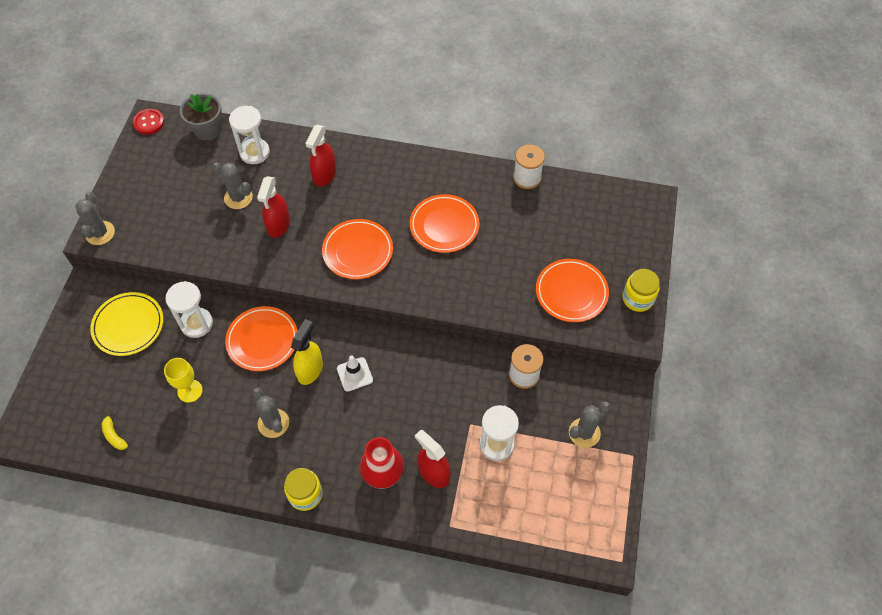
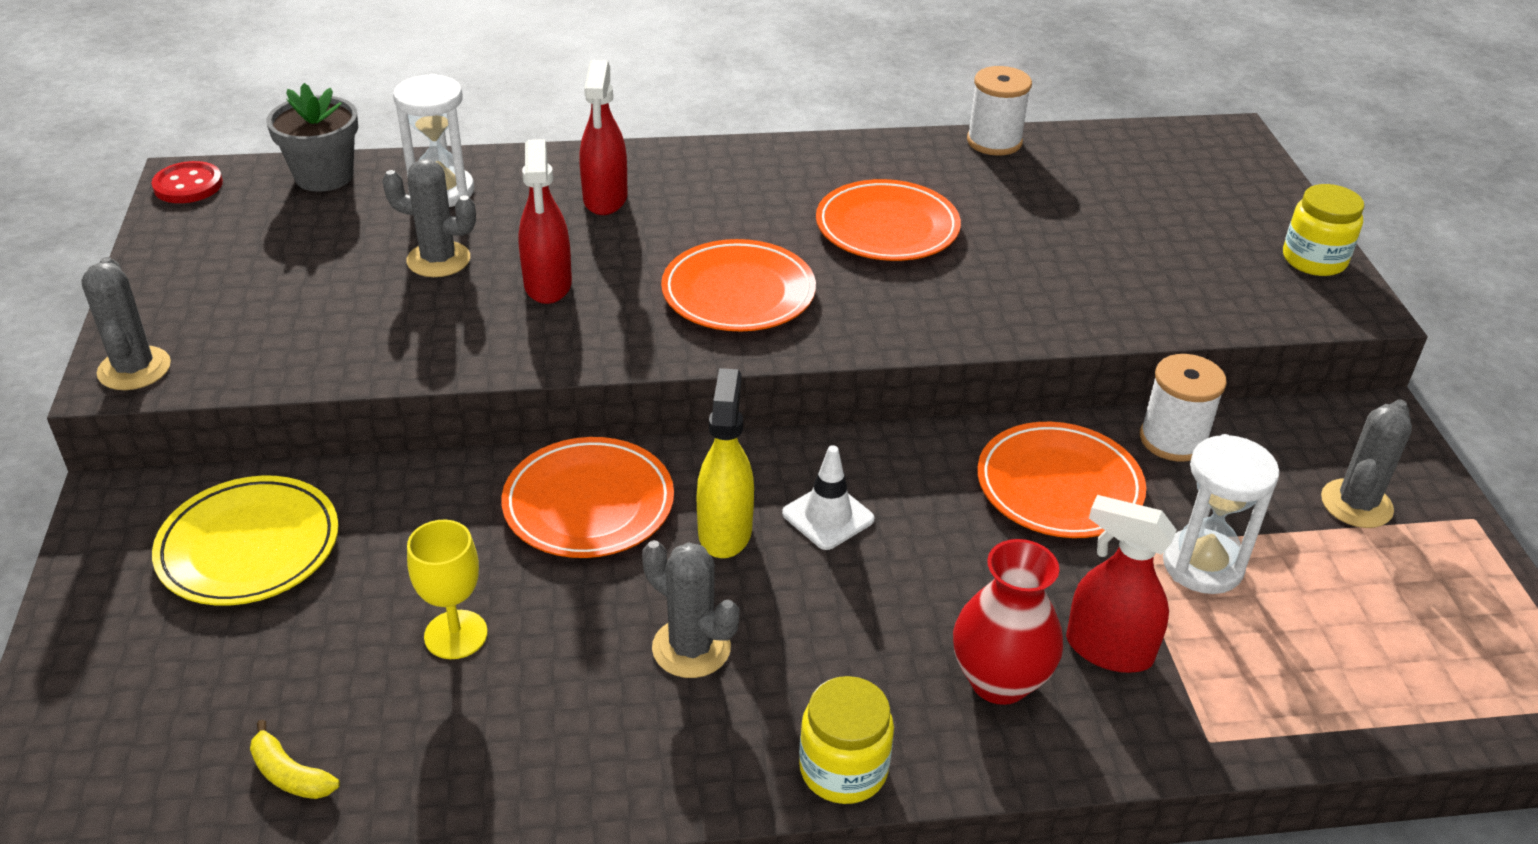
camera: 20 degrees left, 20 degrees down
white hourglass [165,281,213,338] -> none
orange plate [536,259,609,322] -> orange plate moved to [978,422,1146,538]

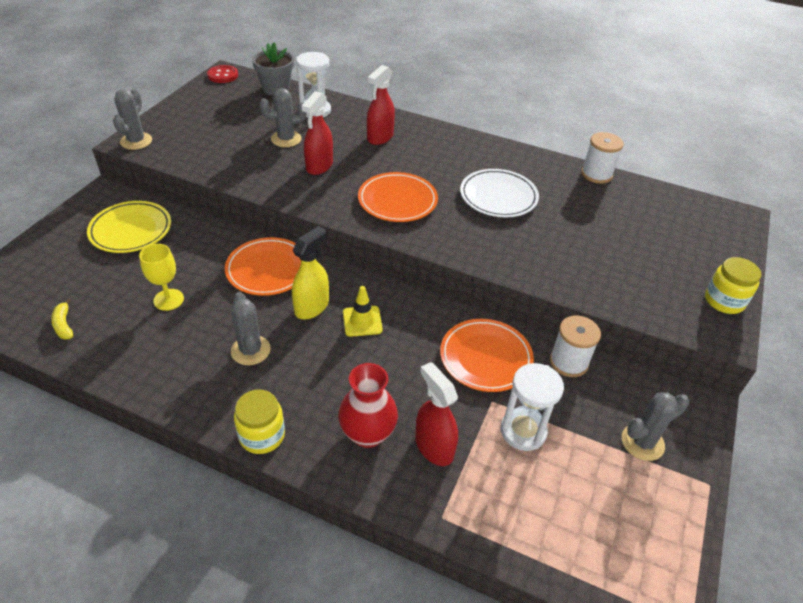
camera: 30 degrees right, 5 degrees up
grey cactus [382,159,476,277] -> grey cactus turned 60 degrees counterclockwise [260,88,307,147]
white traffic cone [782,445,874,550] -> yellow traffic cone [343,286,383,337]
orange plate [816,179,961,261] -> white plate [460,169,539,217]

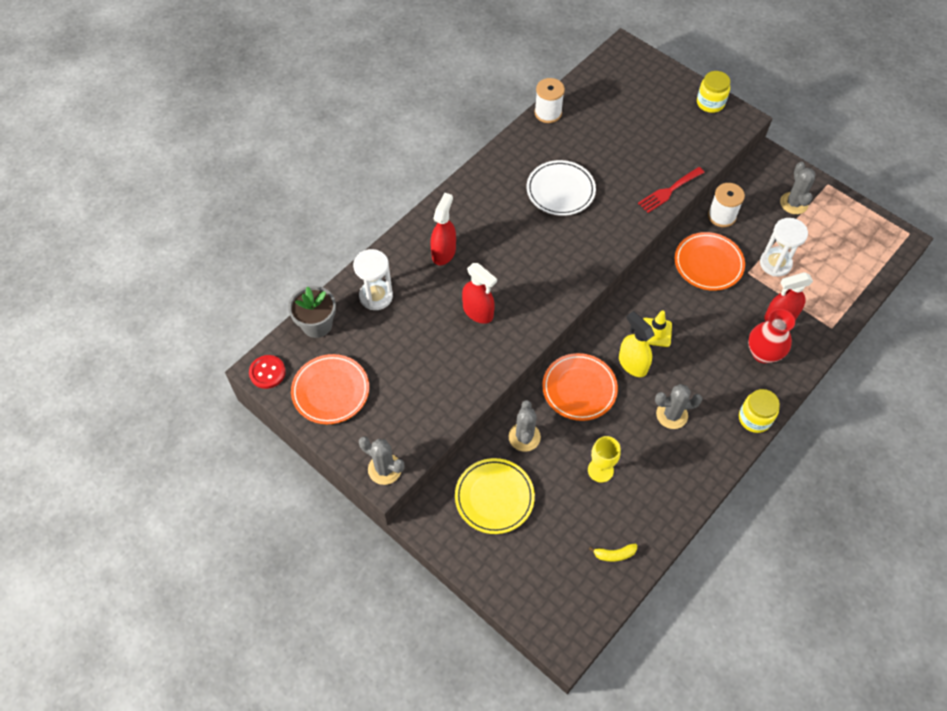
camera: 70 degrees left, 15 degrees up
grey cactus [260,88,307,147] -> grey cactus moved to [509,400,541,452]
orange plate [358,172,438,222] -> orange plate moved to [291,354,369,424]
red spray bottle [367,65,395,145] -> red spray bottle turned 120 degrees counterclockwise [431,193,456,265]
none -> red fork [638,167,705,213]

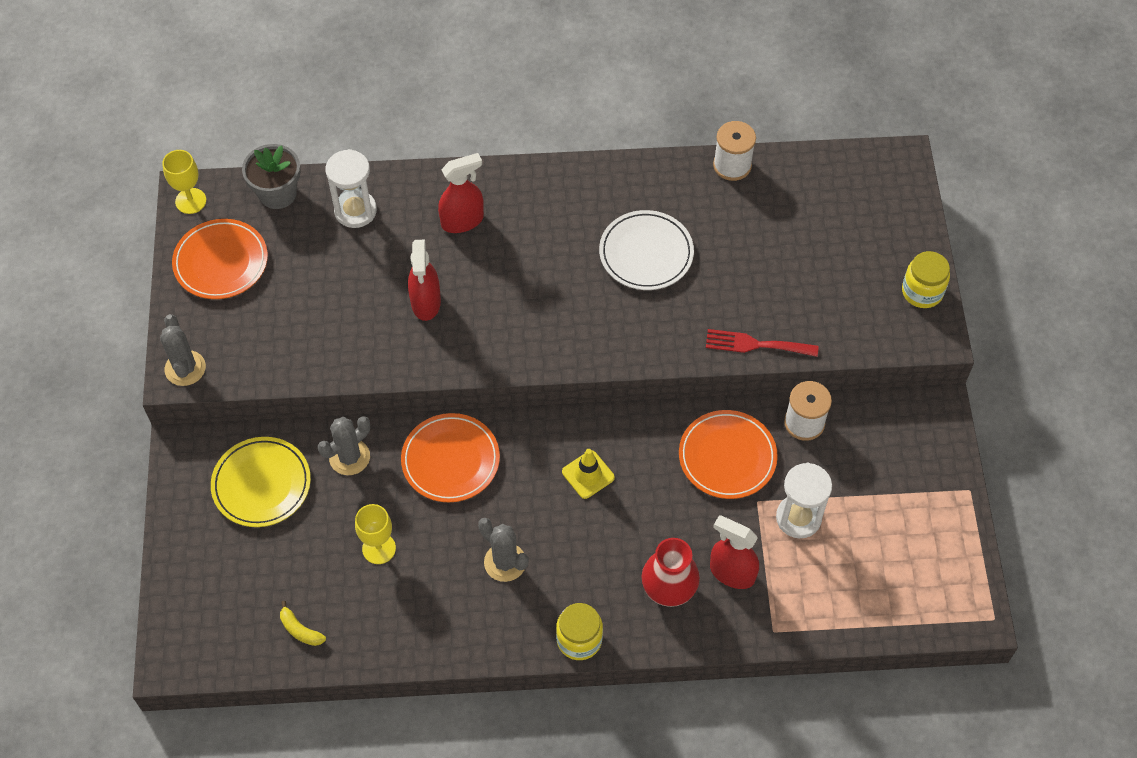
camera: 45 degrees right, 0 degrees up
red button [249,355,286,389] -> yellow goblet [162,150,206,214]
yellow spray bottle [619,311,654,377] -> none
grey cactus [780,162,816,214] -> none

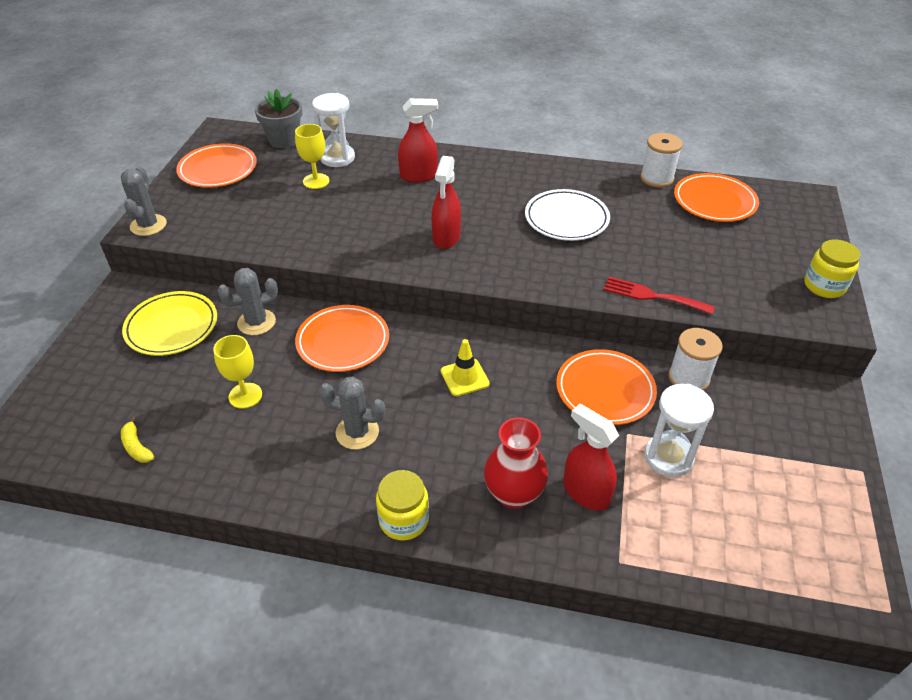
camera: 15 degrees right, 15 degrees down
yellow goblet [162,150,206,214] -> yellow goblet moved to [295,124,330,189]
red spray bottle [408,239,441,321] -> red spray bottle moved to [432,156,461,249]
grey cactus [478,518,529,582] -> grey cactus turned 45 degrees counterclockwise [319,377,385,450]
none -> orange plate [674,173,759,222]

